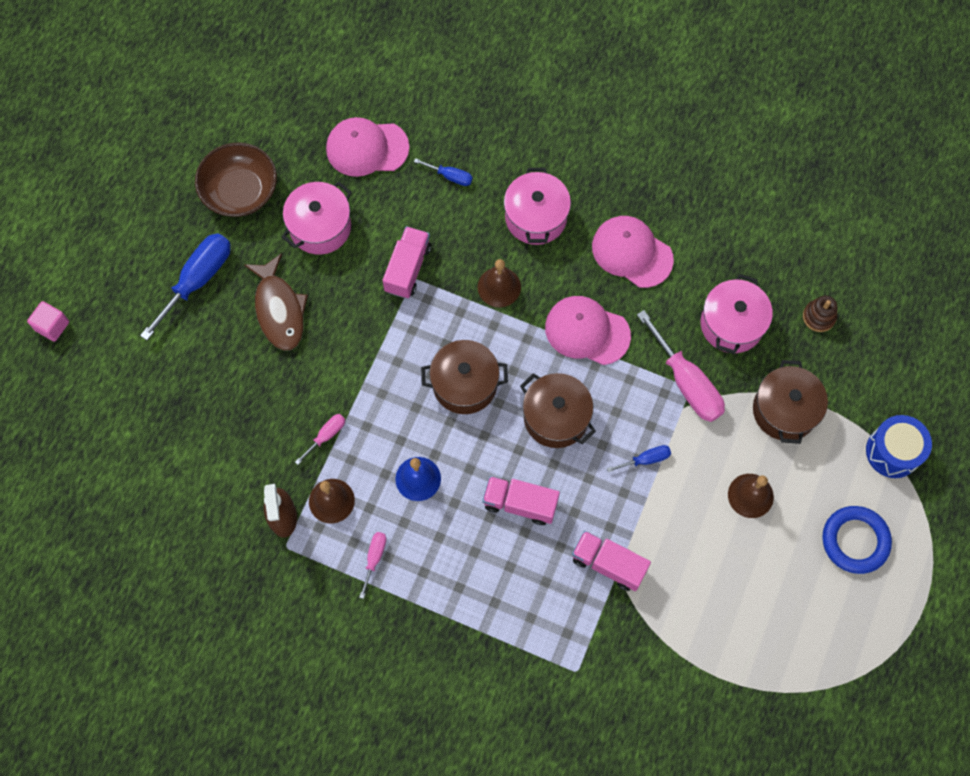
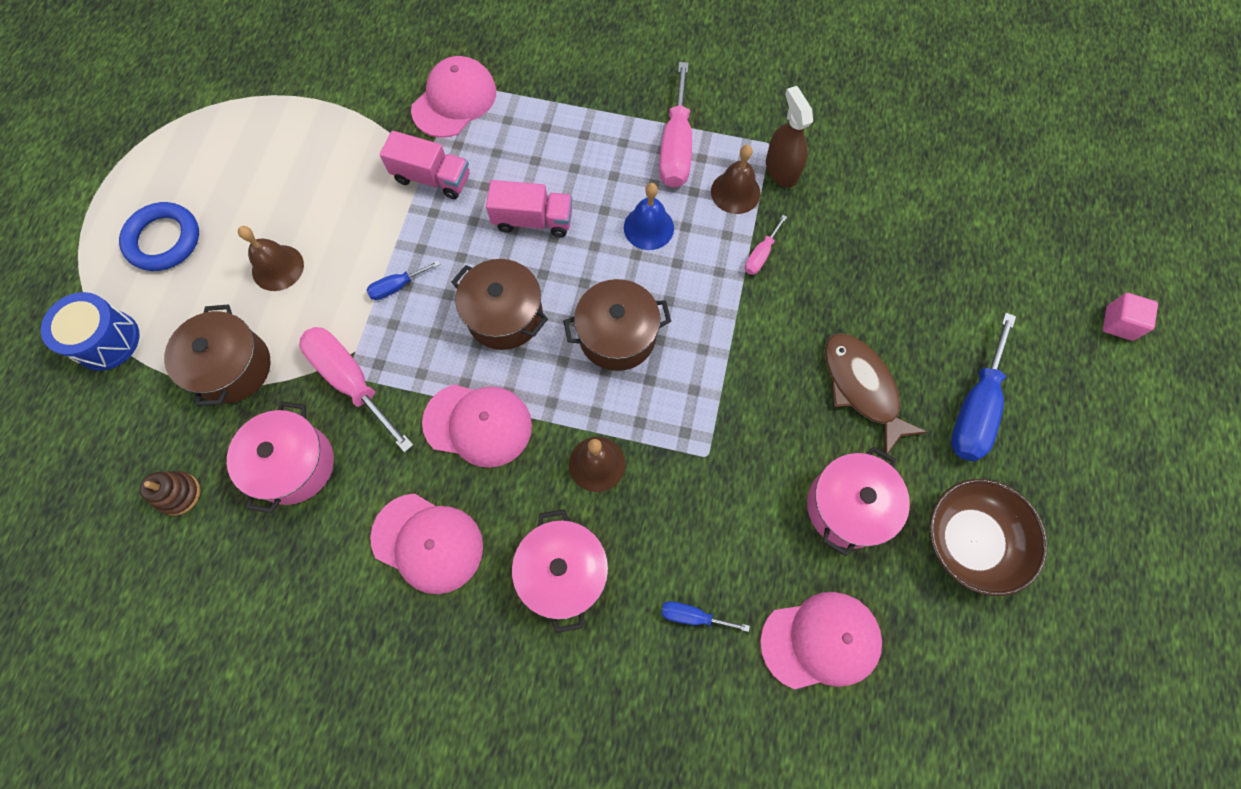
camera: 170 degrees right, 0 degrees up
pink screwdriver [359,532,386,599] -> pink screwdriver [659,62,692,188], size x2.03
pink truck [382,226,431,299] -> none
none -> pink cap [411,56,496,138]

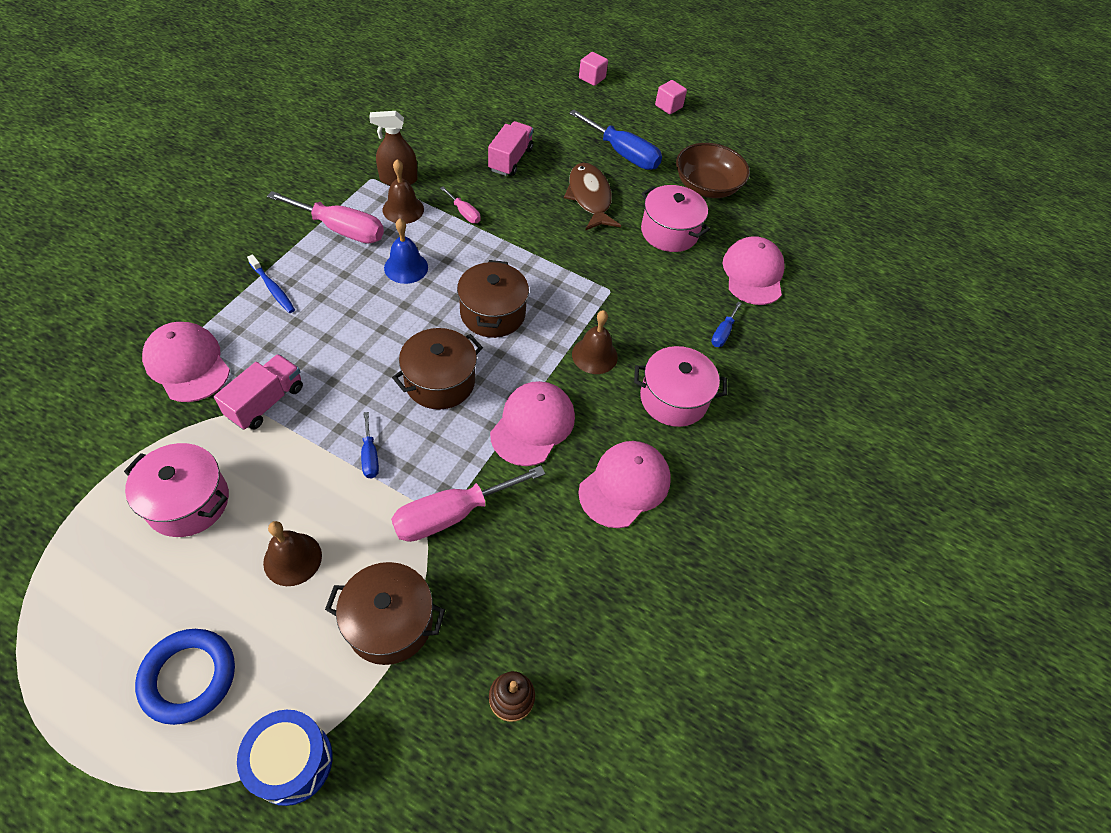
camera: 80 degrees left, 15 degrees down
pink pot [227,401,334,513] -> pink pot moved to [124,443,229,537]
pink truck [486,180,572,237] -> pink truck moved to [488,121,533,176]
brown fish [825,333,927,454] -> brown fish turned 90 degrees clockwise [564,163,621,231]
none -> blue toothbrush [247,254,295,313]
none -> pink cube [655,80,687,114]

